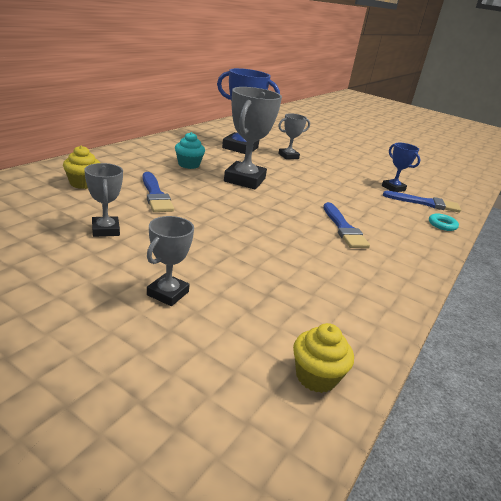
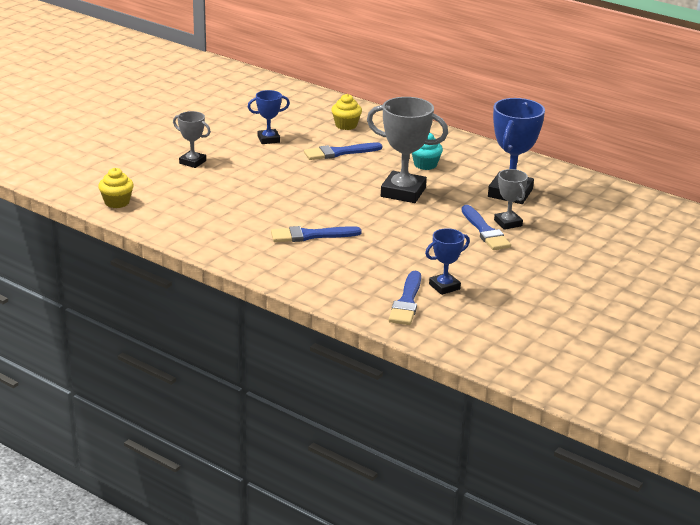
camera: 95 degrees right, 0 degrees up
grey trophy [84,163,123,237] -> blue trophy [248,90,290,144]
turquoise ring [429,213,459,231] -> none
none -> blue brush [462,205,511,250]

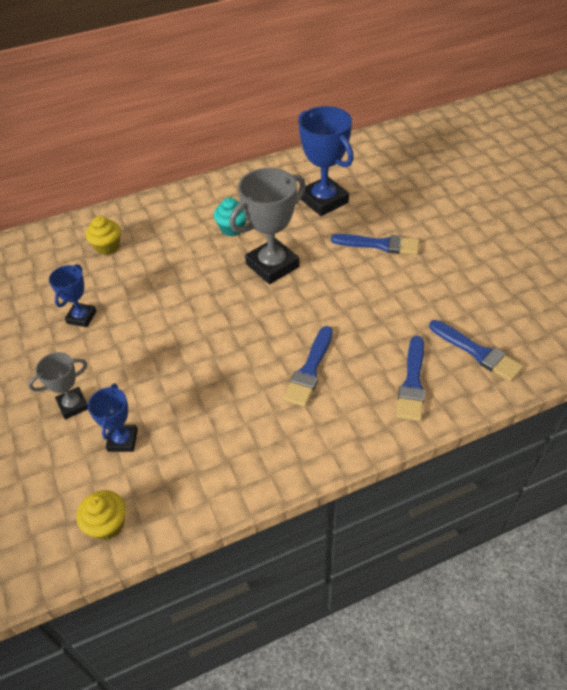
camera: 55 degrees left, 20 degrees up
blue brush [304,142,382,160] -> blue brush moved to [396,336,425,421]
blue trophy [425,228,470,295] -> blue trophy moved to [88,384,138,452]
grey trophy [494,169,528,230] -> none

